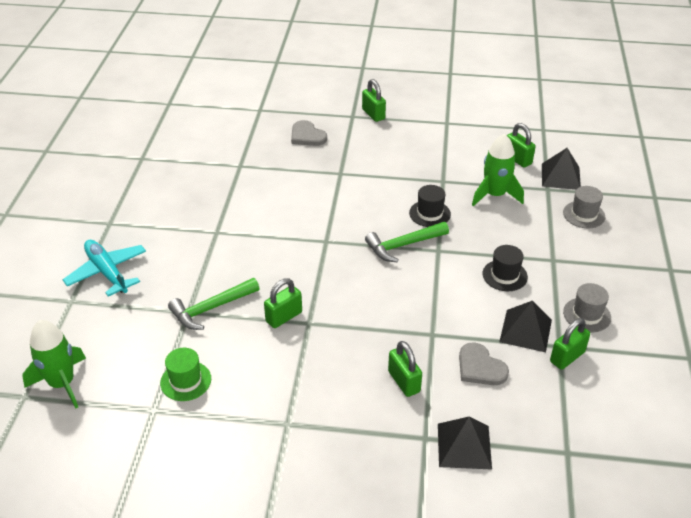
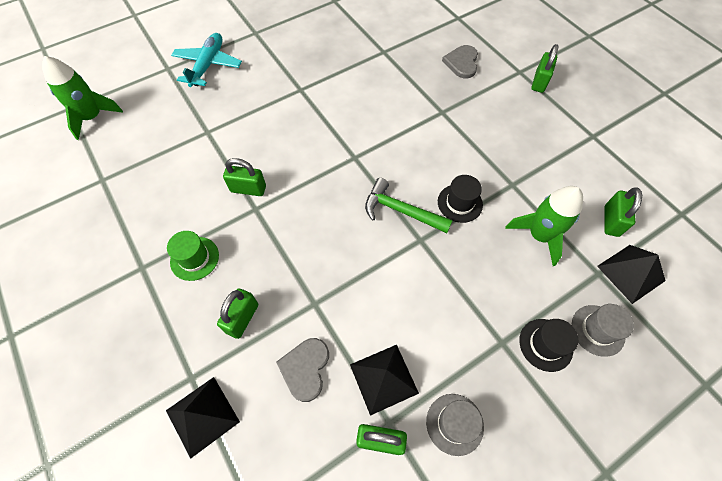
camera: 50 degrees right, 20 degrees up
green hat [160,348,211,401] -> green hat moved to [167,231,219,281]
green hammer [168,278,260,330] -> none
black hat [482,245,528,291] -> black hat moved to [519,319,578,372]

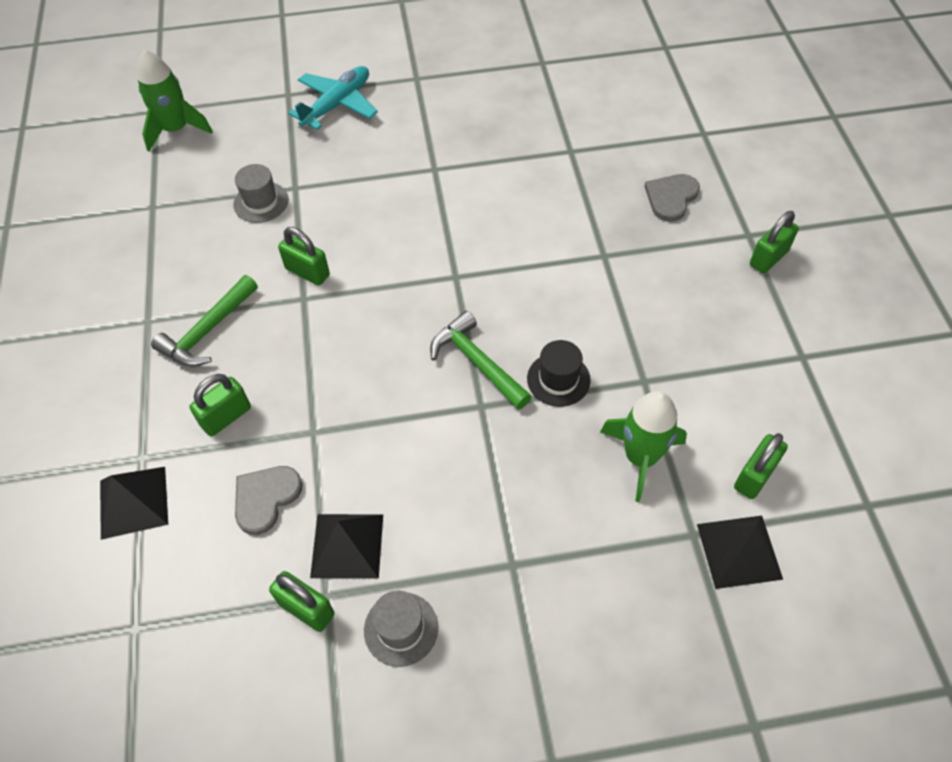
camera: 25 degrees right, 5 degrees down
green hat [167,231,219,281] -> green hammer [151,275,258,367]
black hat [519,319,578,372] -> none
grey hat [572,304,634,357] -> grey hat moved to [233,164,289,223]

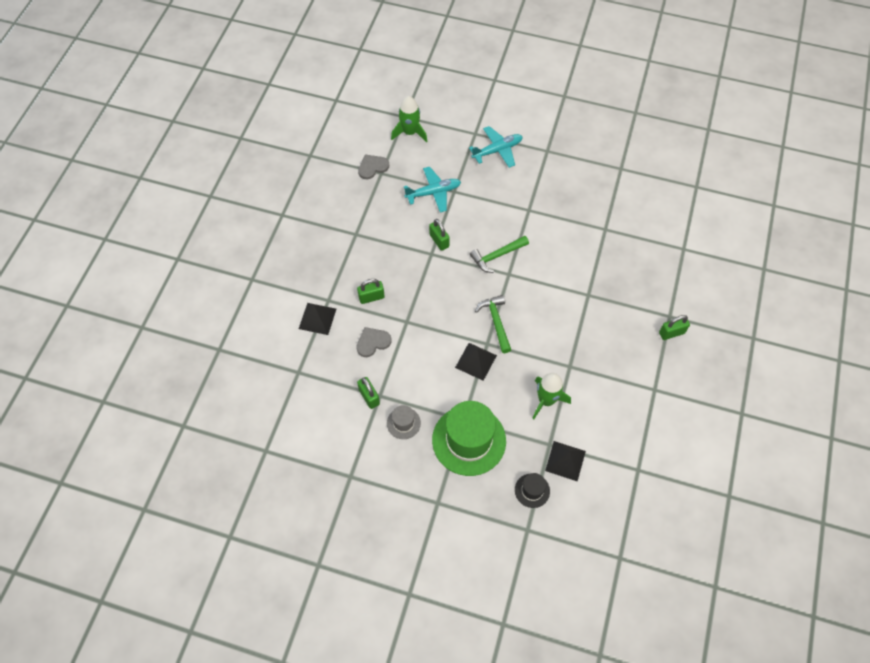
camera: 25 degrees right, 5 degrees up
green hammer [151,275,258,367] -> green hammer moved to [470,236,529,273]
grey hat [233,164,289,223] -> turquoise plane [404,167,461,212]
black pyramid [310,514,383,579] -> black pyramid moved to [455,343,497,381]
black hat [527,340,591,407] -> black hat moved to [515,473,550,508]
grey heart [644,174,700,222] -> grey heart moved to [358,154,389,179]
green padlock [734,433,788,499] -> none
none -> green hat [432,401,506,476]

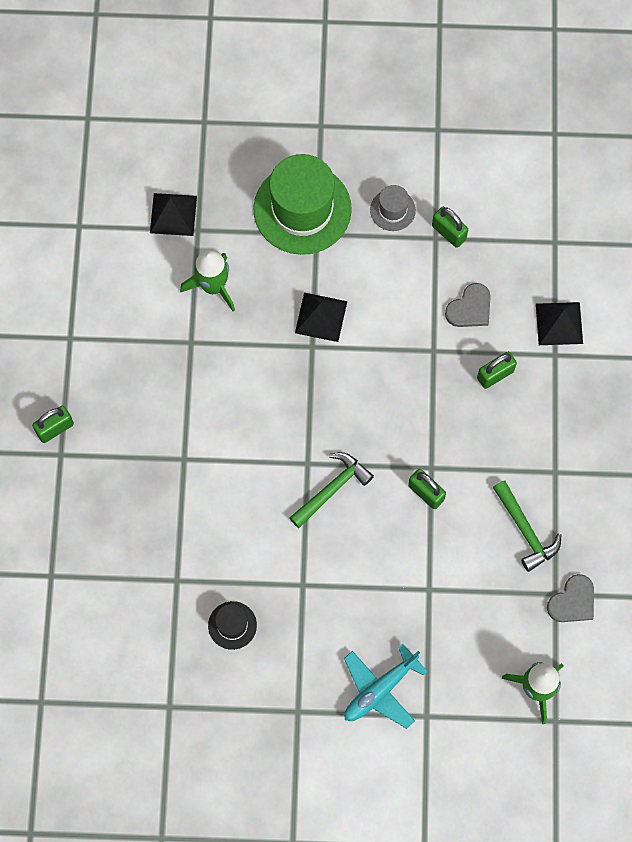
camera: 165 degrees right, 10 degrees up
turquoise plane [404,167,461,212] -> none
green hammer [475,295,511,353] -> green hammer moved to [493,480,562,572]
black hat [515,473,550,508] -> black hat moved to [208,601,257,650]

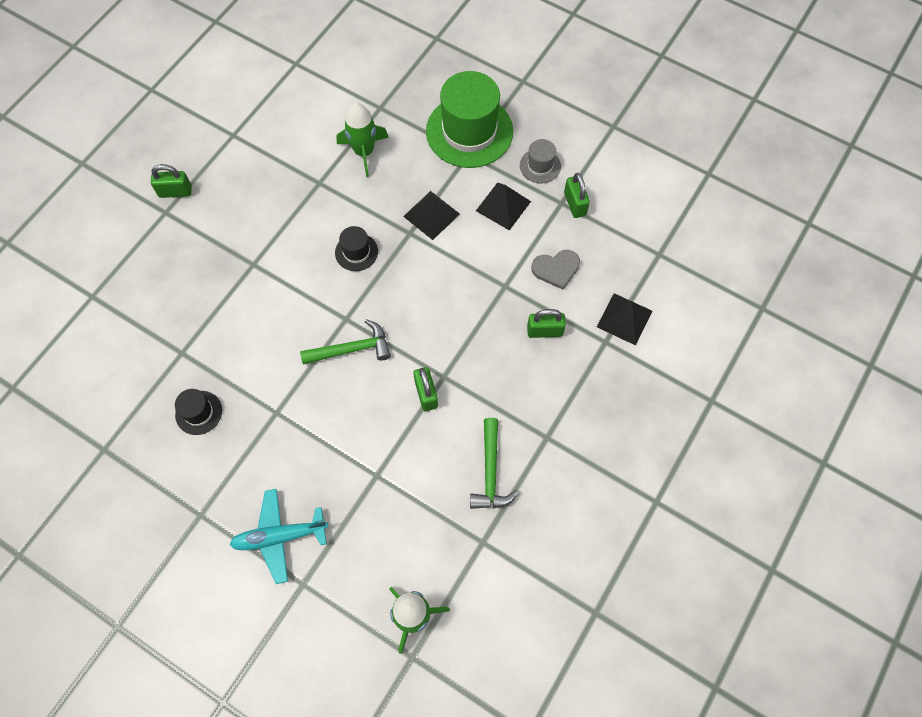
camera: 30 degrees right, 5 degrees down
black pyramid [150,193,197,236] -> black pyramid moved to [476,182,531,231]
grey heart [547,574,594,622] -> none
none -> black hat [335,226,378,271]

